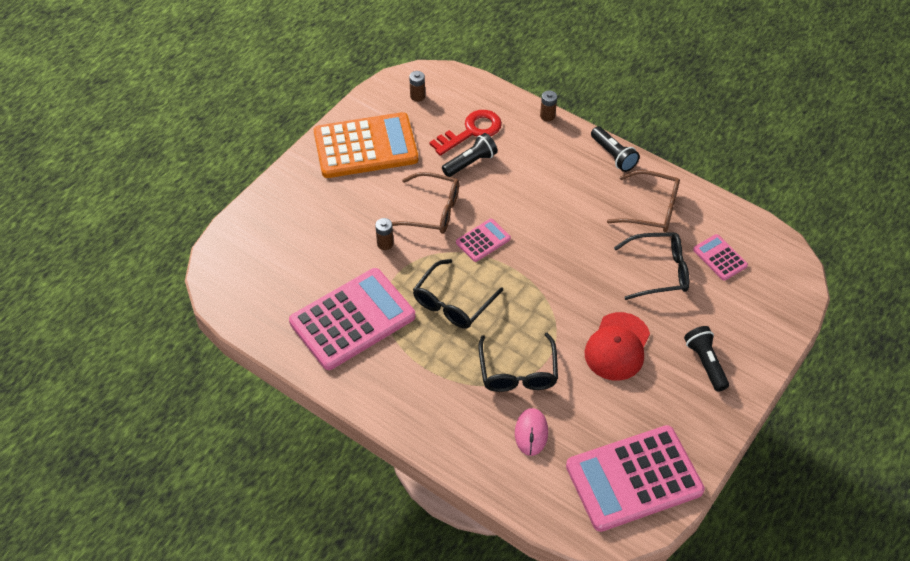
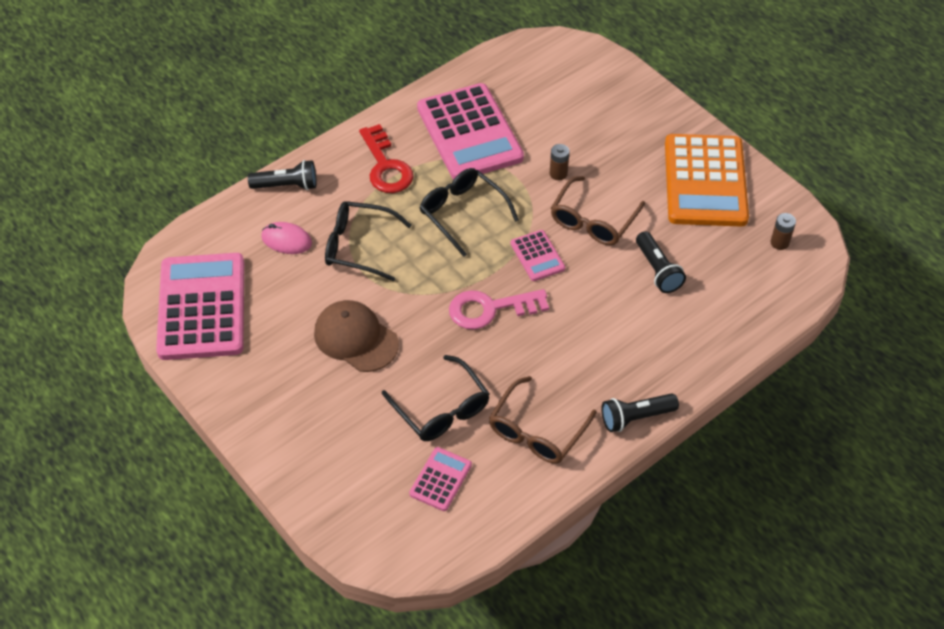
camera: 105 degrees right, 0 degrees up
red key [429,110,502,156] -> red key moved to [359,124,413,193]
brown battery [540,90,557,122] -> none
red cap [585,312,650,381] -> brown cap [314,300,399,372]
black glasses [614,232,689,300] -> black glasses turned 45 degrees counterclockwise [382,355,490,441]
black flashlight [684,326,729,392] -> black flashlight moved to [248,160,317,190]
pink calculator [693,234,748,281] -> pink calculator turned 45 degrees counterclockwise [409,447,472,511]
none -> pink key [449,289,549,330]

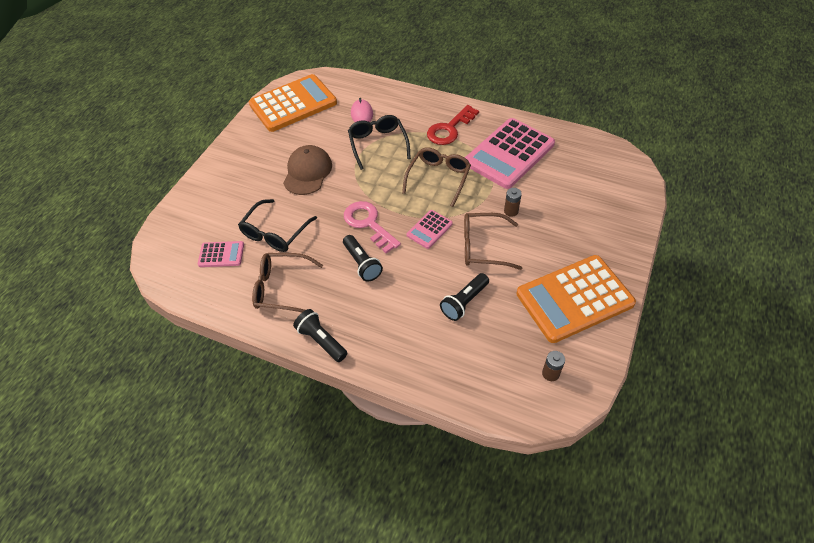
camera: 65 degrees right, 0 degrees up
pink calculator [156,253,244,360] -> orange calculator [249,74,337,132]
black flashlight [248,160,317,190] -> black flashlight moved to [343,235,383,282]
black glasses [419,168,519,257] -> brown glasses [402,147,471,207]

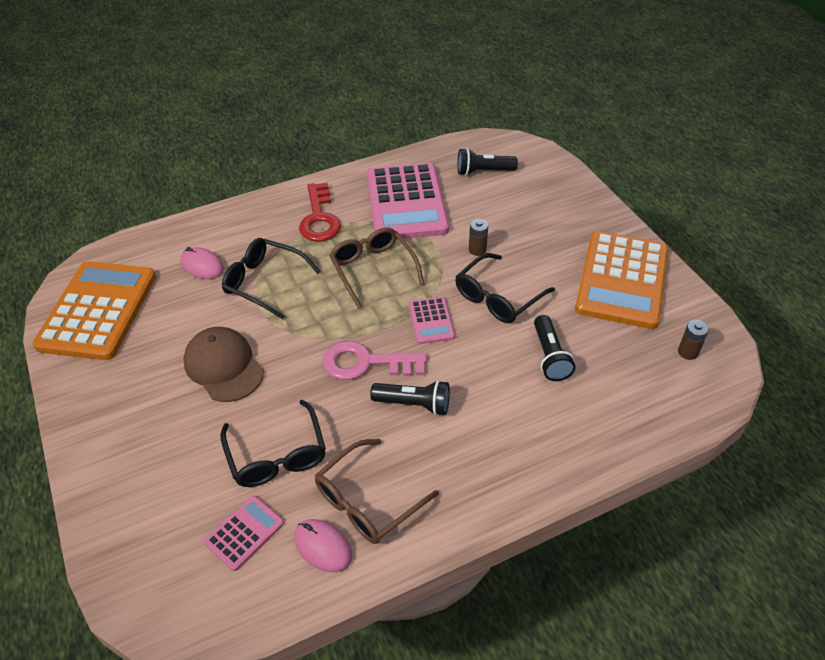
camera: 50 degrees left, 5 degrees down
black flashlight [293,309,347,362] -> black flashlight moved to [457,148,518,175]
brown glasses [464,213,522,270] -> black glasses [455,253,555,323]
none -> pink mouse [294,519,353,572]

